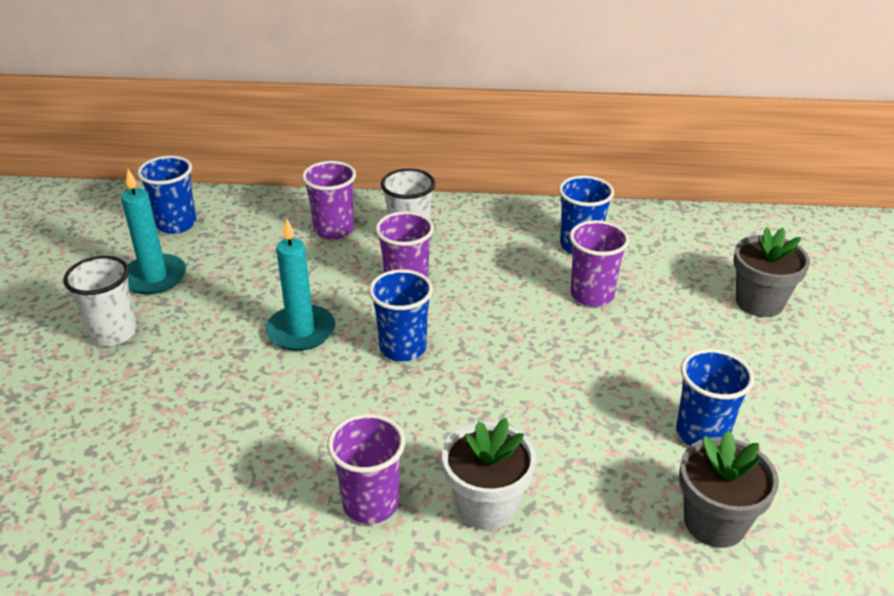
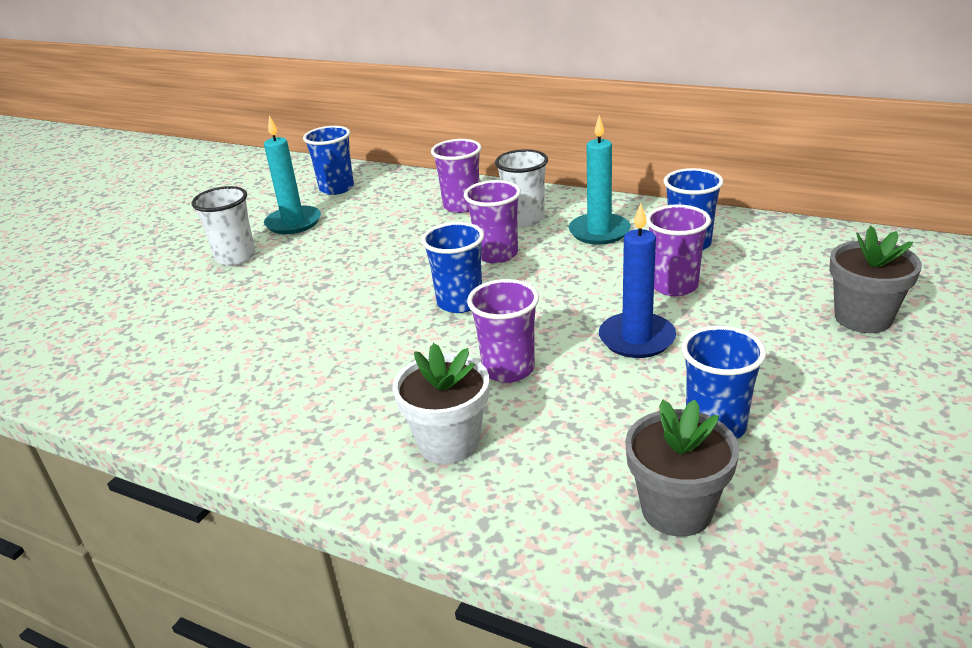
camera: 25 degrees right, 5 degrees down
turquoise candle [266,219,335,351] -> turquoise candle moved to [569,115,631,245]
purple cup [327,414,405,524] -> purple cup moved to [467,279,539,383]
none -> blue candle [599,203,676,358]

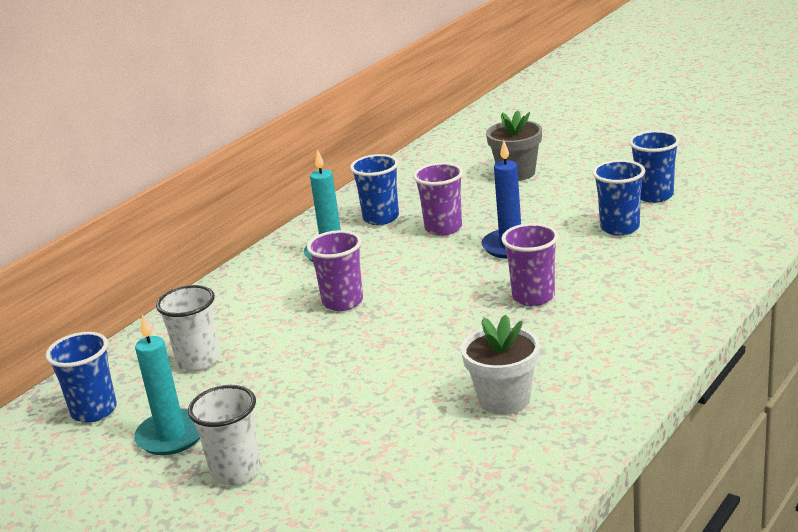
camera: 80 degrees left, 5 degrees down
white flower pot [393,343,489,464] -> white flower pot moved to [461,314,540,415]
blue cup [421,222,484,313] -> blue cup moved to [629,130,680,203]
purple cup [431,139,481,213] -> none
white cup [495,149,548,227] -> white cup moved to [156,285,220,371]
grey flower pot [625,399,739,537] -> none

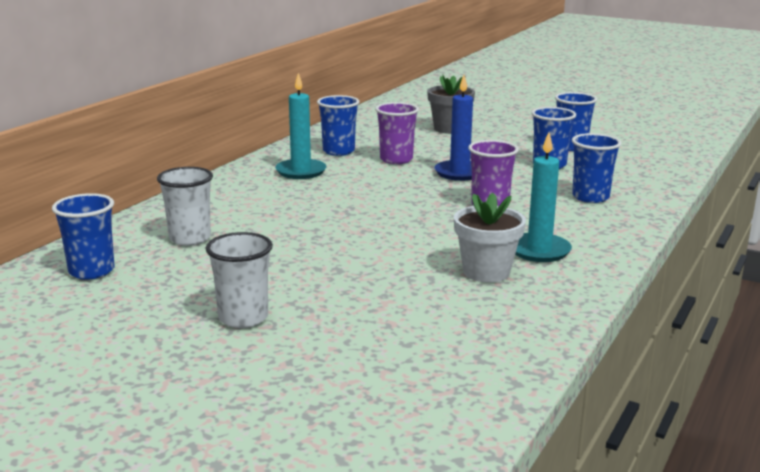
camera: 10 degrees left, 5 degrees down
turquoise candle [134,314,200,455] -> turquoise candle moved to [515,132,572,262]
purple cup [307,230,363,311] -> none
none -> blue cup [572,133,622,203]

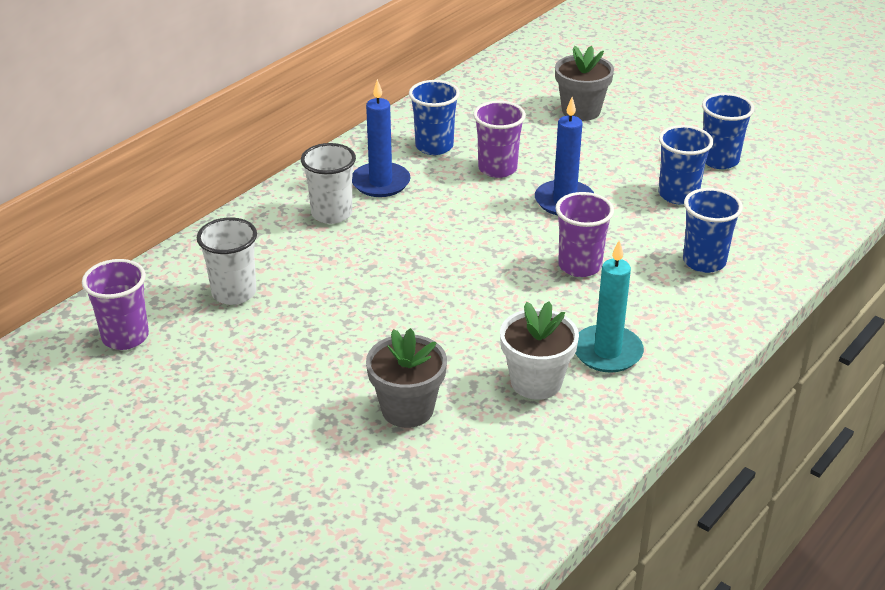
camera: 10 degrees right, 15 degrees up
blue cup [52,193,115,280] -> purple cup [82,259,149,350]
white cup [205,232,273,328] -> white cup moved to [301,143,356,224]
turquoise candle [275,73,327,179] -> blue candle [352,79,411,197]
none -> grey flower pot [366,328,447,428]

